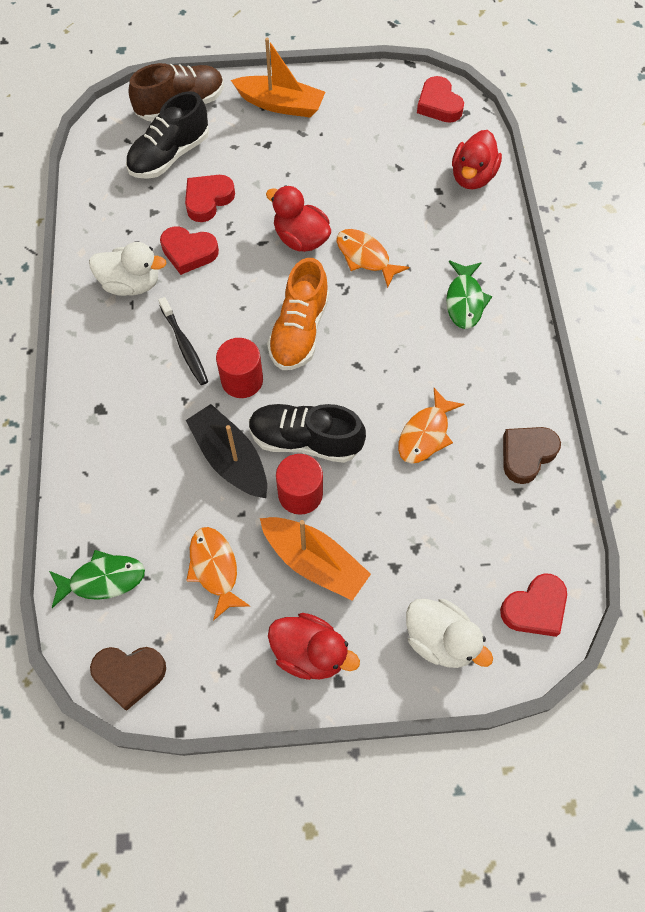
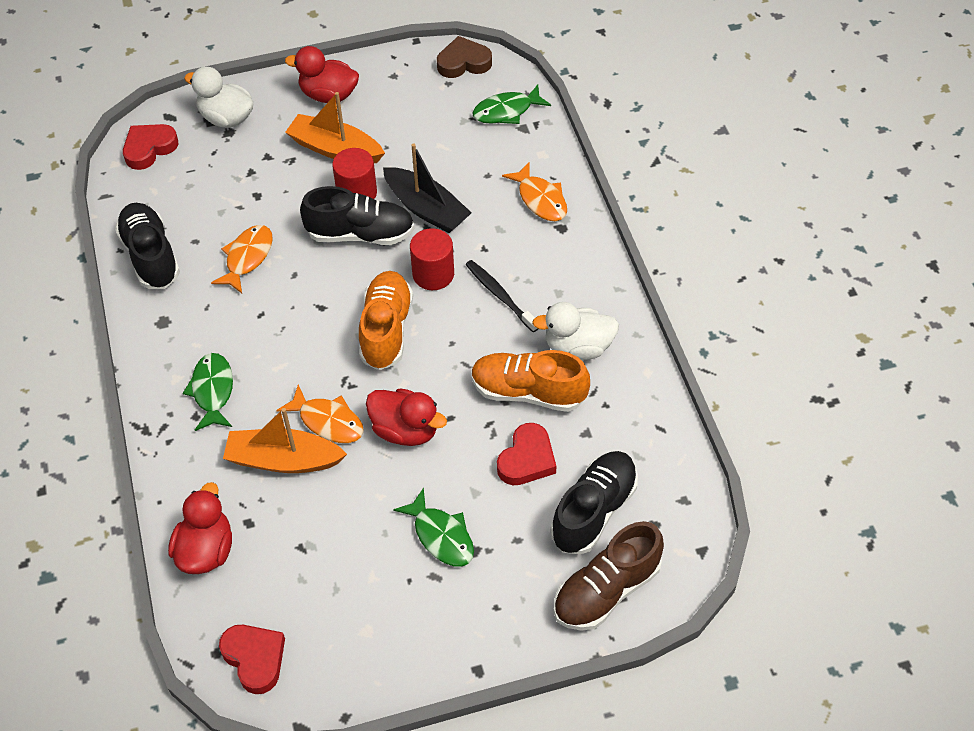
camera: 170 degrees right, 10 degrees down
red heart [160,226,219,275] -> orange shoe [471,350,590,412]
orange fish [186,527,250,621] -> orange fish moved to [502,162,567,221]
orange boat [231,38,325,118] -> orange boat moved to [223,408,347,473]
brown heart [503,427,561,484] -> black shoe [115,203,180,289]
none -> green fish [393,488,474,567]

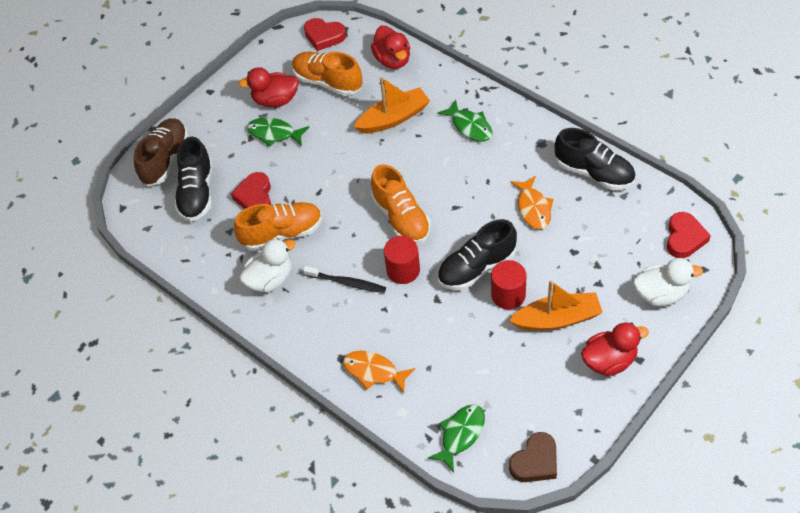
camera: 150 degrees right, 0 degrees up
orange fish [276,385,364,443] -> none
red duck [366,388,447,446] -> red duck moved to [238,67,299,107]
black boat [383,143,472,233] -> none
none -> orange shoe [292,52,362,96]

